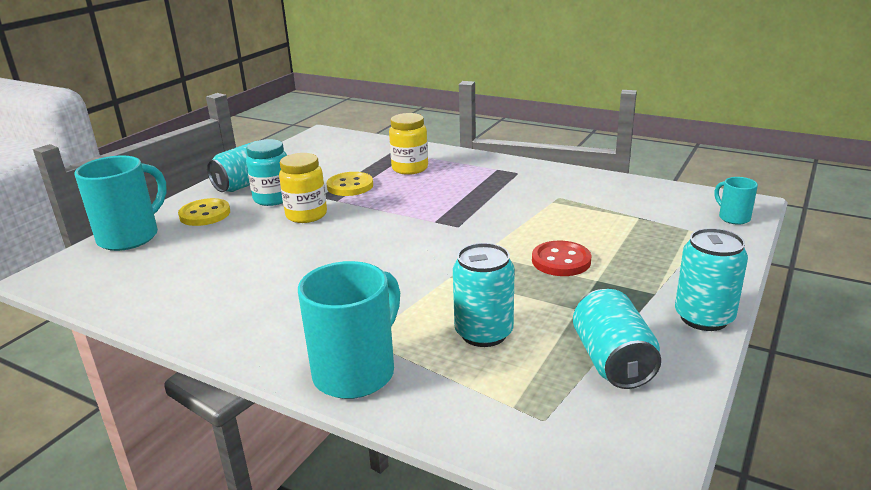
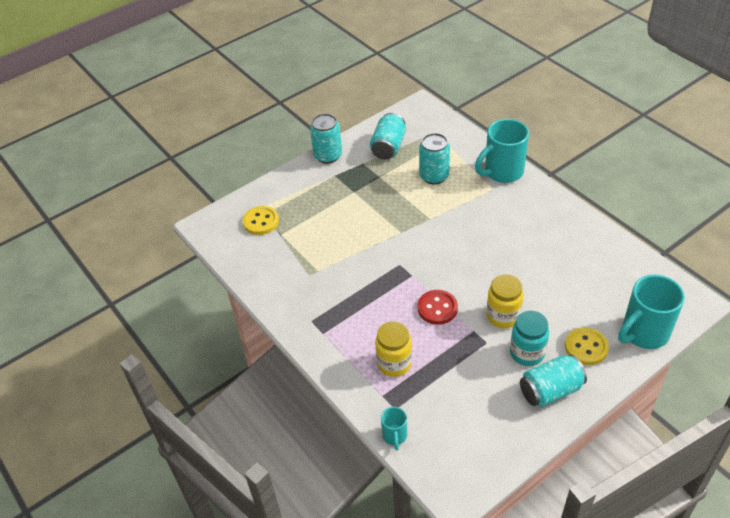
camera: 155 degrees left, 20 degrees up
yellow button [326,172,373,196] -> yellow button moved to [243,206,279,235]
red button [532,241,592,276] -> red button moved to [418,290,458,325]
turquoise mug [714,177,758,225] -> turquoise mug moved to [381,407,407,450]

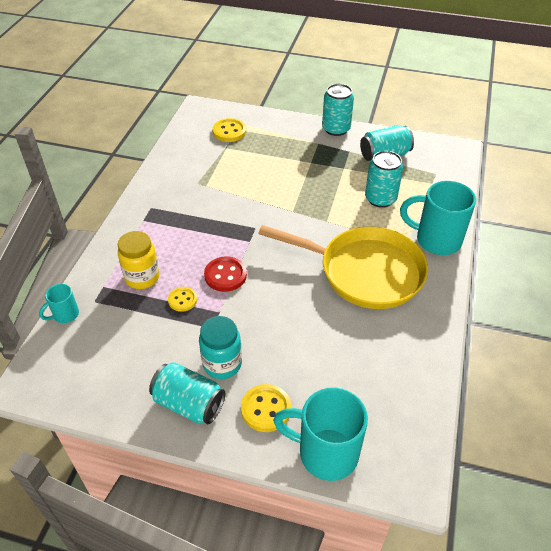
camera: 50 degrees right, 0 degrees up
yellow jar [486,274,523,328] -> none
none -> yellow button [168,287,197,312]
none -> yellow pan [258,225,428,309]

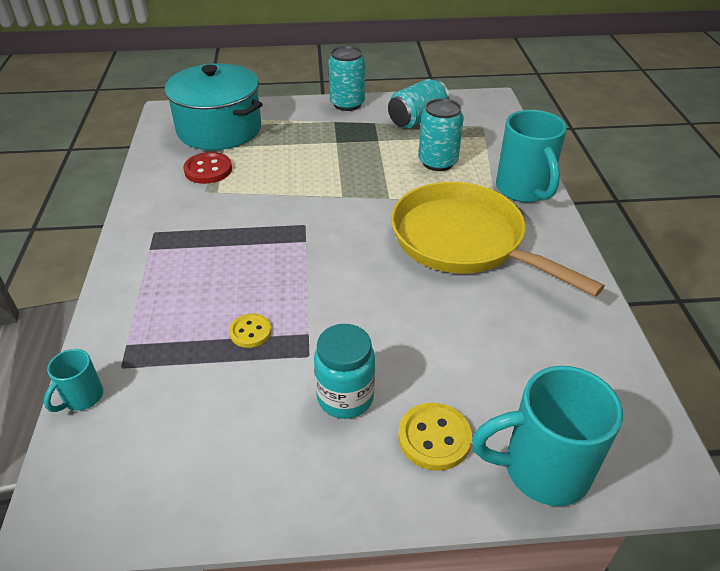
camera: 20 degrees left, 5 degrees down
yellow jar [118,231,160,289] -> none
turquoise can [149,362,225,424] -> none
red button [204,256,247,292] -> red button moved to [183,152,232,184]
yellow button [212,118,246,142] -> turquoise pot [165,63,263,150]
yellow pan [258,225,428,309] -> yellow pan turned 135 degrees counterclockwise [391,182,605,297]
turquoise mug [400,181,476,255] -> turquoise mug turned 105 degrees counterclockwise [496,110,567,202]

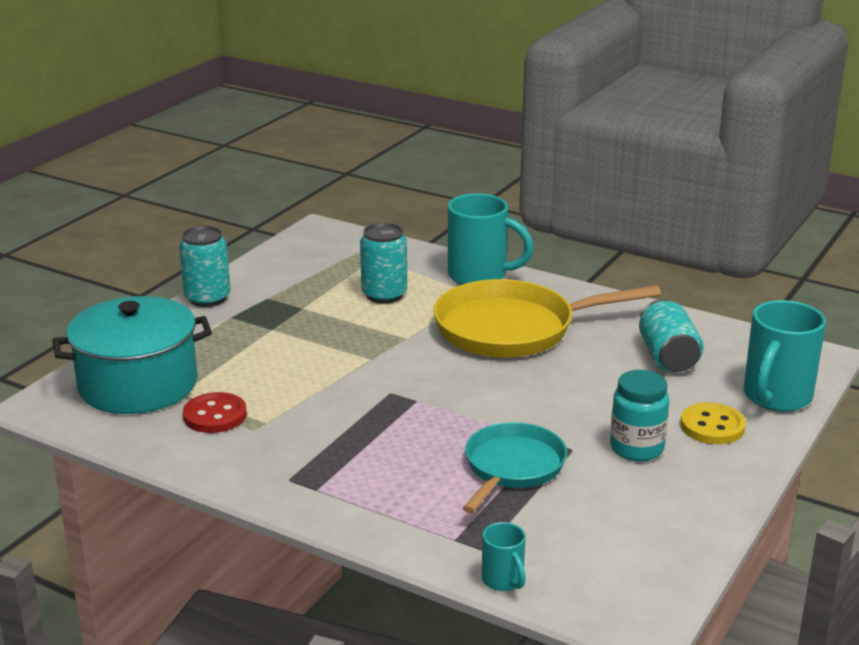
camera: 55 degrees left, 15 degrees down
yellow button [229,313,271,348] -> turquoise pan [463,422,567,513]
turquoise can [388,79,449,129] -> turquoise can moved to [639,299,704,373]

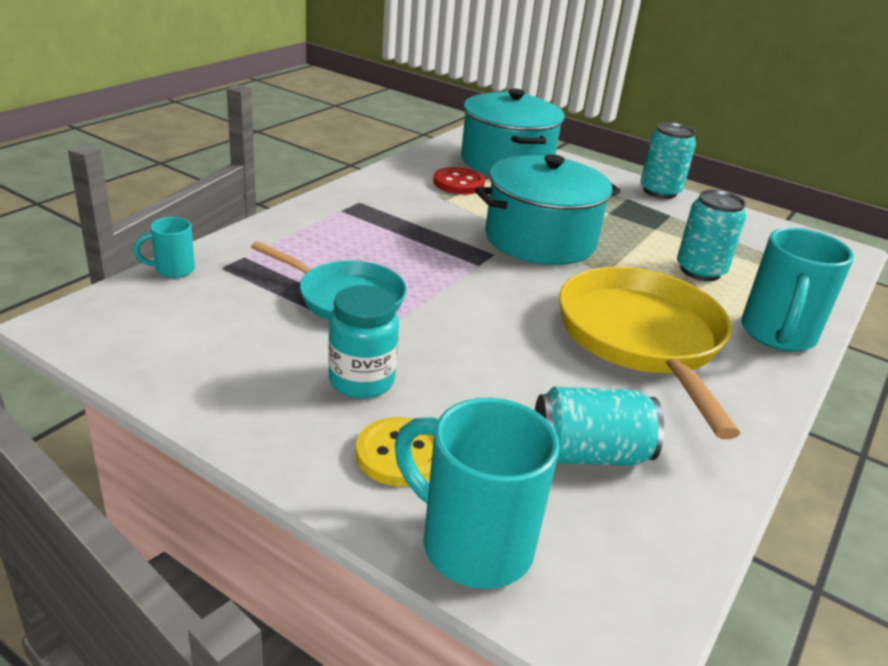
camera: 90 degrees right, 5 degrees up
none -> turquoise pot [475,154,620,265]

